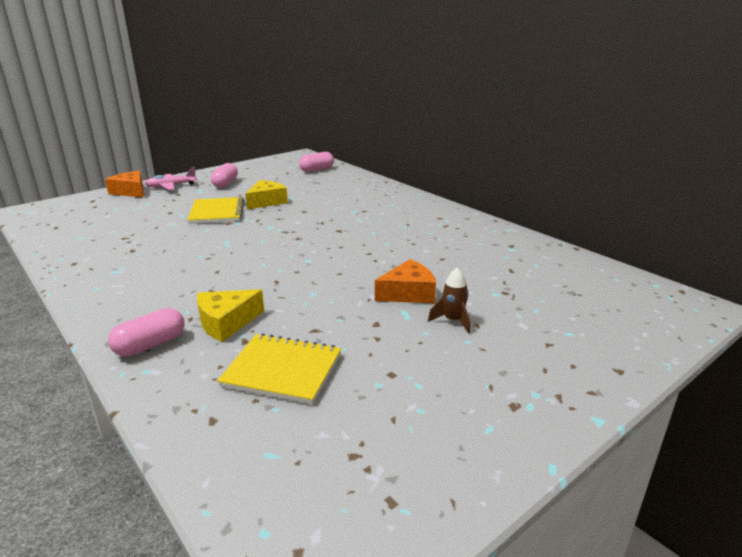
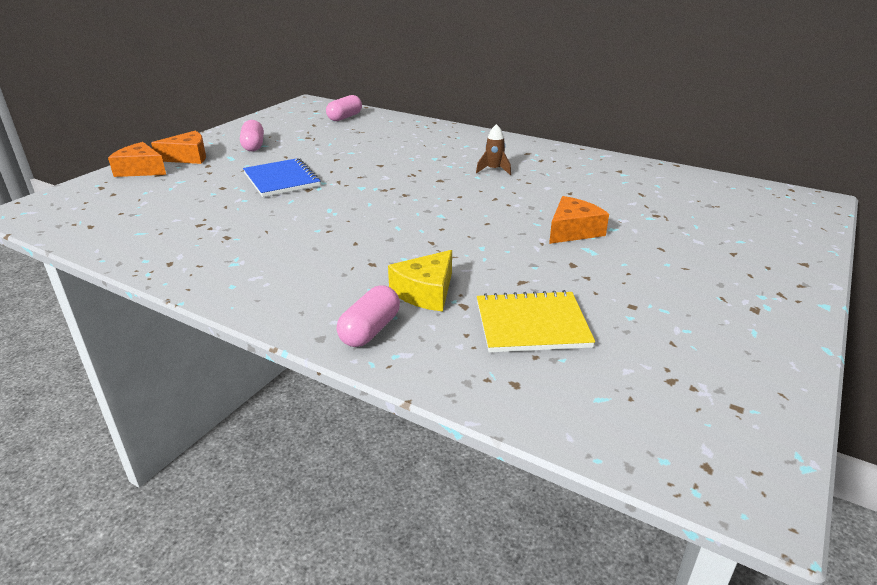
camera: 20 degrees left, 5 degrees up
pink plane [145,167,197,190] -> orange cheese [151,131,206,164]
yellow notebook [187,197,245,224] -> blue notebook [243,158,320,197]
yellow cheese [245,180,288,209] -> none
brown rocket [428,268,470,333] -> brown rocket moved to [476,124,511,175]

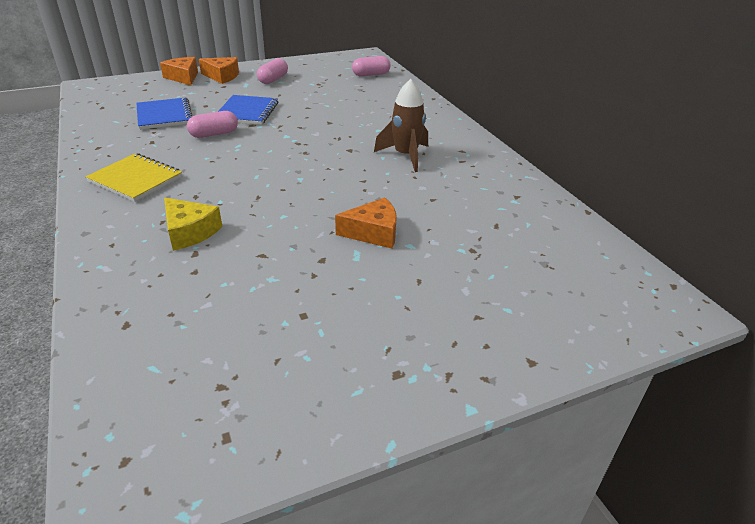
camera: 35 degrees right, 5 degrees up
pink capsule [337,285,400,347] -> pink capsule moved to [187,111,238,138]
yellow cheese [388,250,452,311] -> yellow cheese turned 120 degrees counterclockwise [164,198,222,251]
brown rocket [476,124,511,175] -> brown rocket [374,79,428,172], size x1.72
yellow notebook [477,290,595,353] -> yellow notebook moved to [85,153,182,202]
none -> blue notebook [136,98,192,130]

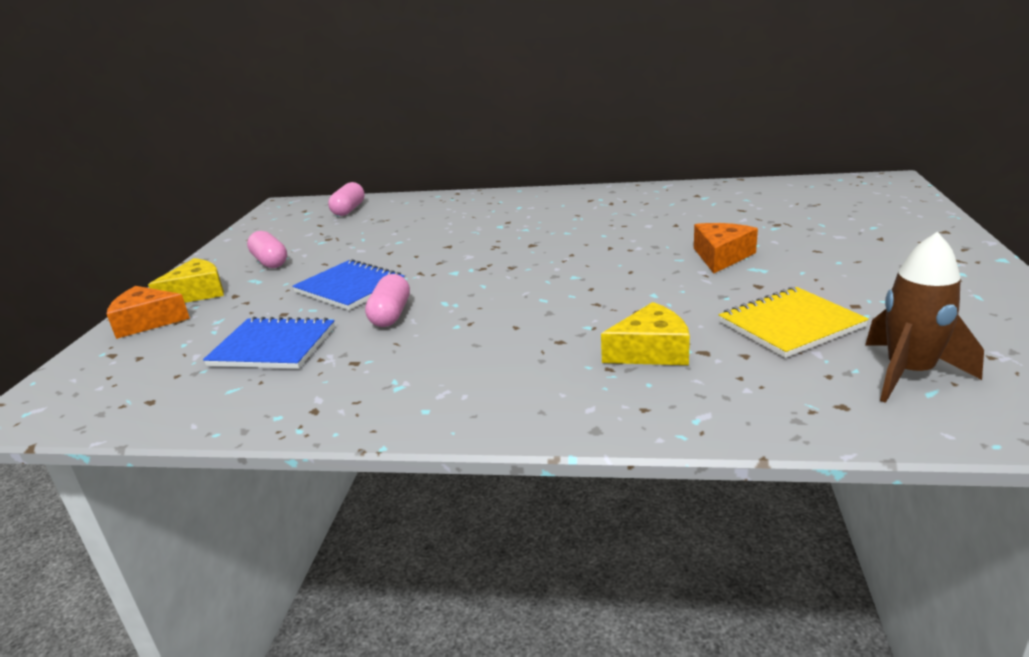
camera: 55 degrees left, 10 degrees down
yellow notebook [85,153,182,202] -> yellow notebook moved to [719,287,869,358]
orange cheese [199,57,239,84] -> yellow cheese [148,258,224,303]
brown rocket [374,79,428,172] -> brown rocket moved to [865,232,984,403]

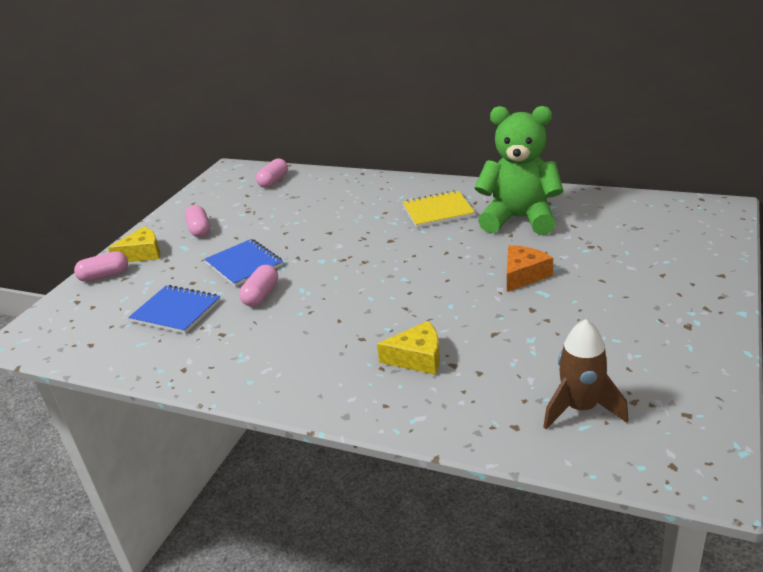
camera: 15 degrees right, 5 degrees up
orange cheese [107,286,190,339] -> pink capsule [74,251,128,282]
yellow notebook [719,287,869,358] -> yellow notebook moved to [403,190,475,228]
none -> green teddy bear [474,106,563,235]

